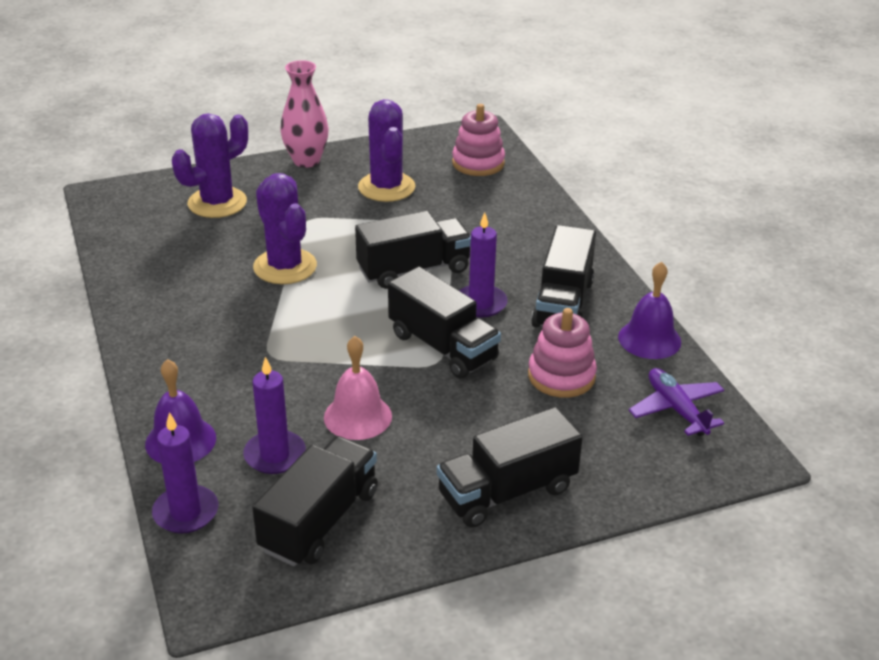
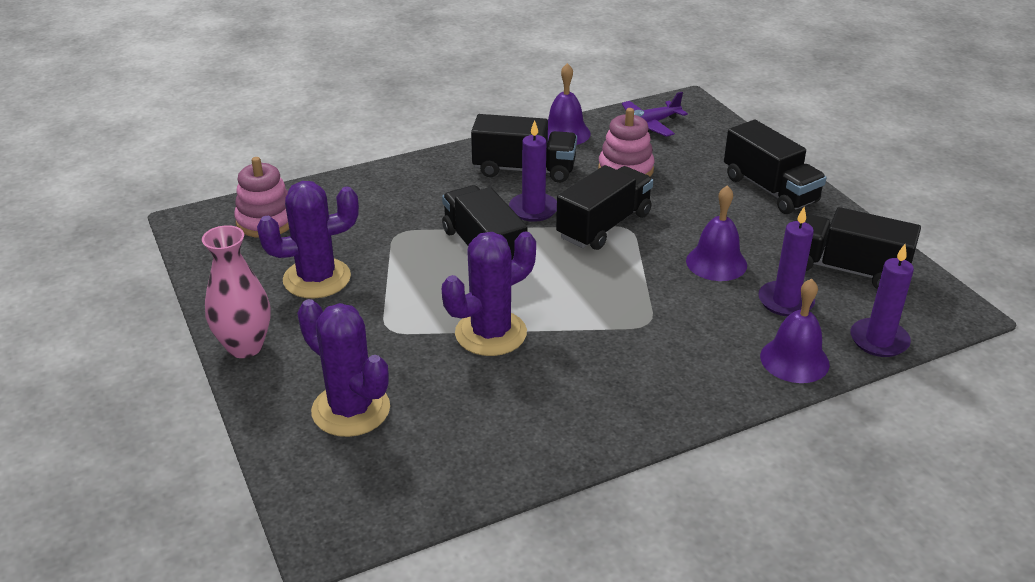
camera: 95 degrees left, 0 degrees up
pink bell [324,336,392,440] -> purple bell [686,185,747,281]

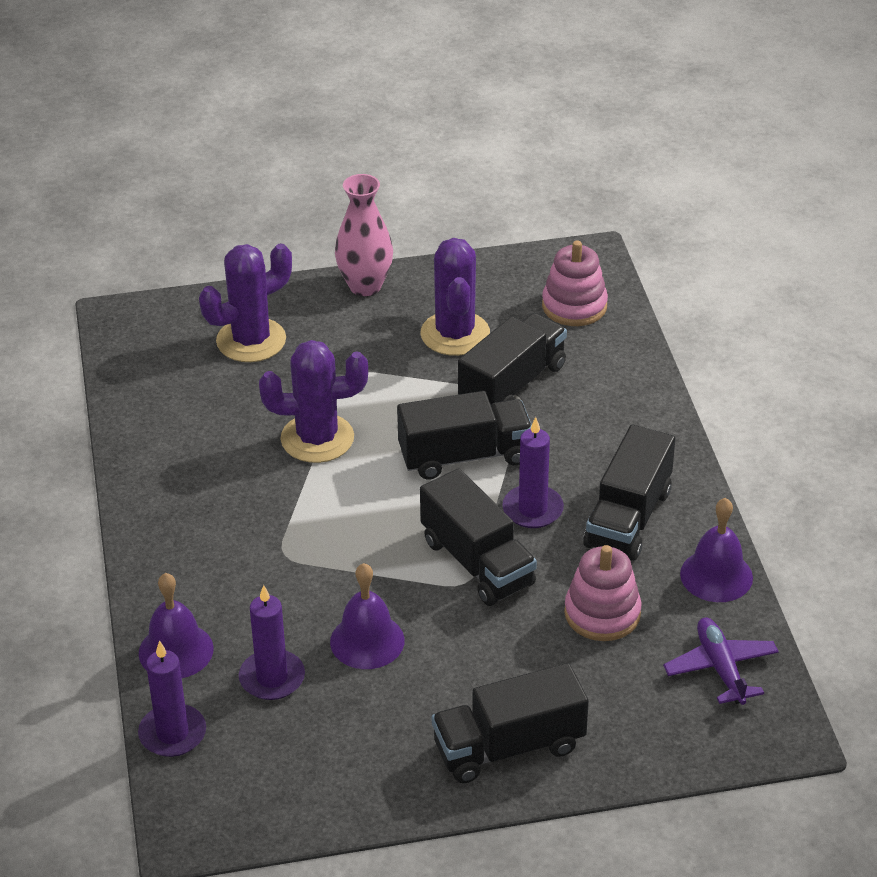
camera: 105 degrees right, 5 degrees up
purple cactus [442,232,536,356] -> purple cactus turned 75 degrees counterclockwise [259,340,368,463]
black truck [805,207,921,290] -> black truck moved to [458,313,567,404]

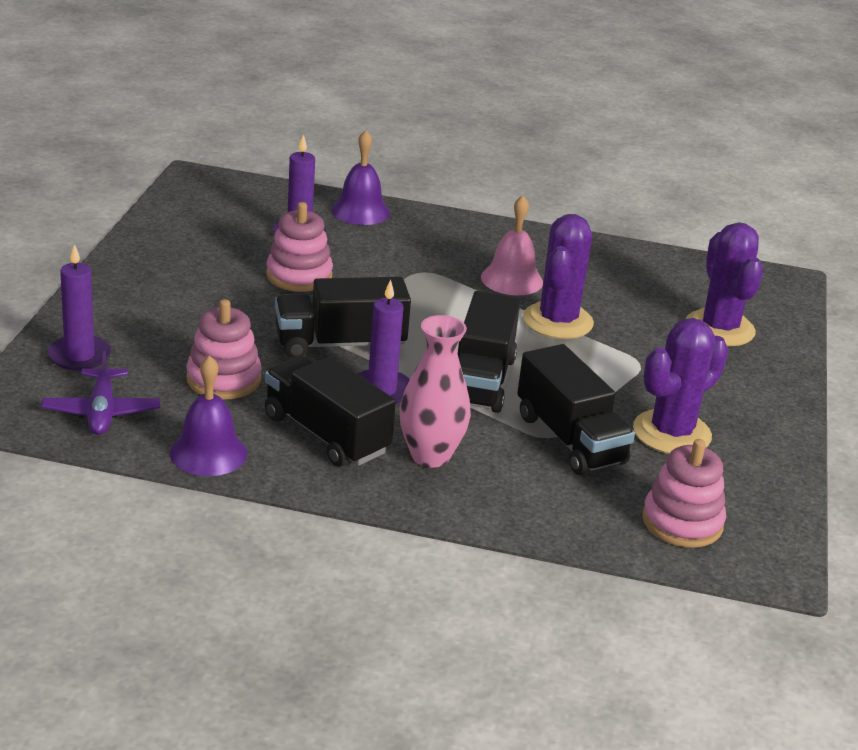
camera: 110 degrees right, 10 degrees down
purple candle [138,640,206,757] -> purple candle moved to [48,244,111,371]
purple bell [330,563,405,669] -> pink stacking toy [266,202,333,292]
pink vase [335,174,393,296] -> pink vase moved to [399,315,471,468]
purple cactus [420,238,490,356] -> purple cactus turned 60 degrees counterclockwise [633,318,728,454]
black truck [432,663,589,783] -> none
purple plane [663,618,779,705] -> purple plane turned 75 degrees clockwise [41,347,161,435]
none -> pink bell [481,195,543,295]

